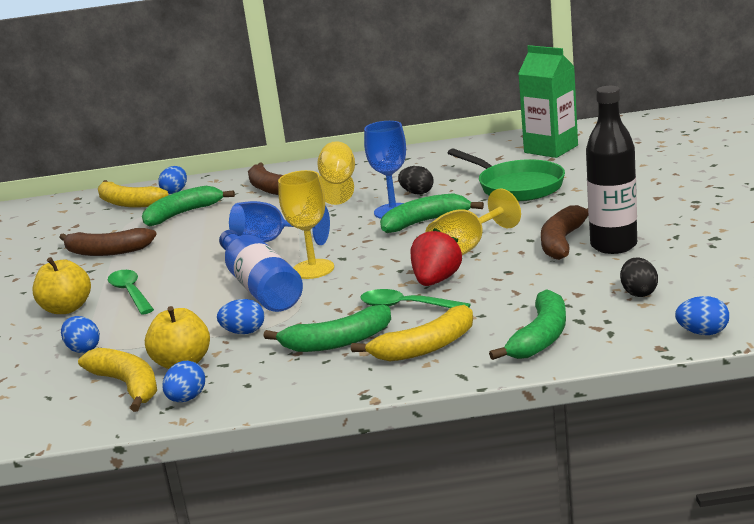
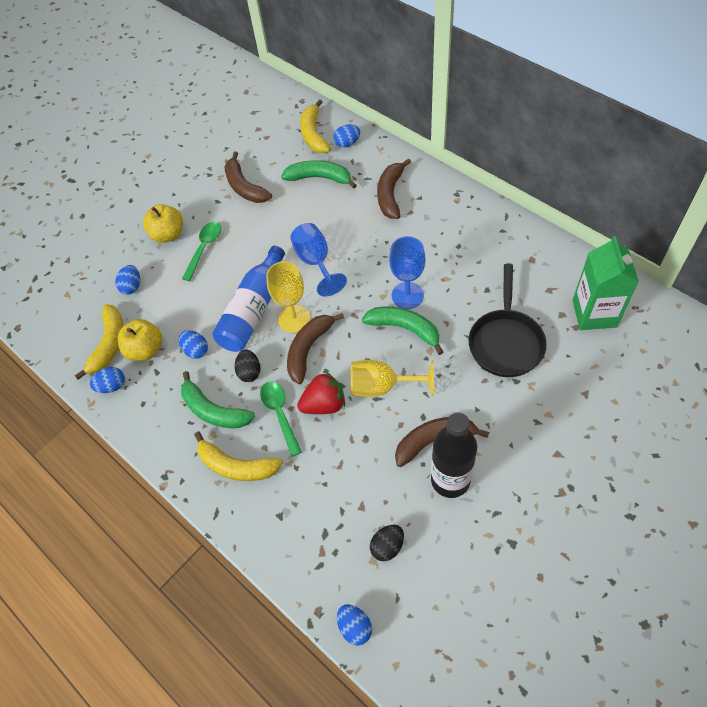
camera: 50 degrees right, 35 degrees up
yellow goblet [317,141,355,205] -> none
black egg [398,166,434,194] -> black egg moved to [234,350,260,382]
green pan [448,148,565,201] -> black pan [468,264,547,377]
green banana [489,289,566,360] -> none
none -> brown banana [287,313,344,384]

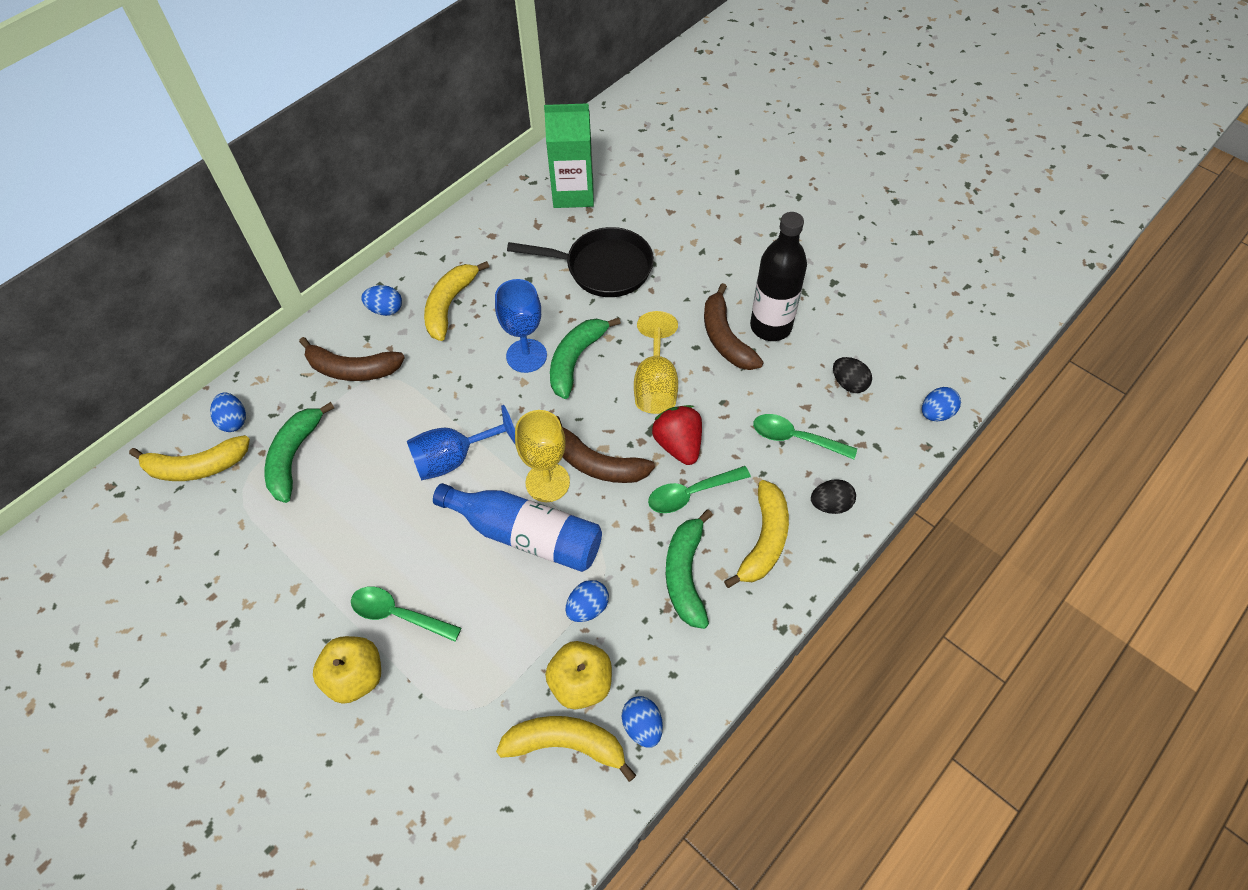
camera: 95 degrees left, 0 degrees up
blue egg [115,265,140,294] -> blue egg moved to [361,285,402,316]
green banana [181,371,255,428] -> green banana turned 150 degrees clockwise [666,509,713,629]
brown banana [224,151,272,203] -> none
black egg [234,350,260,382] -> black egg moved to [811,479,856,514]
none -> yellow banana [424,261,490,341]
none -> green spoon [753,414,857,459]

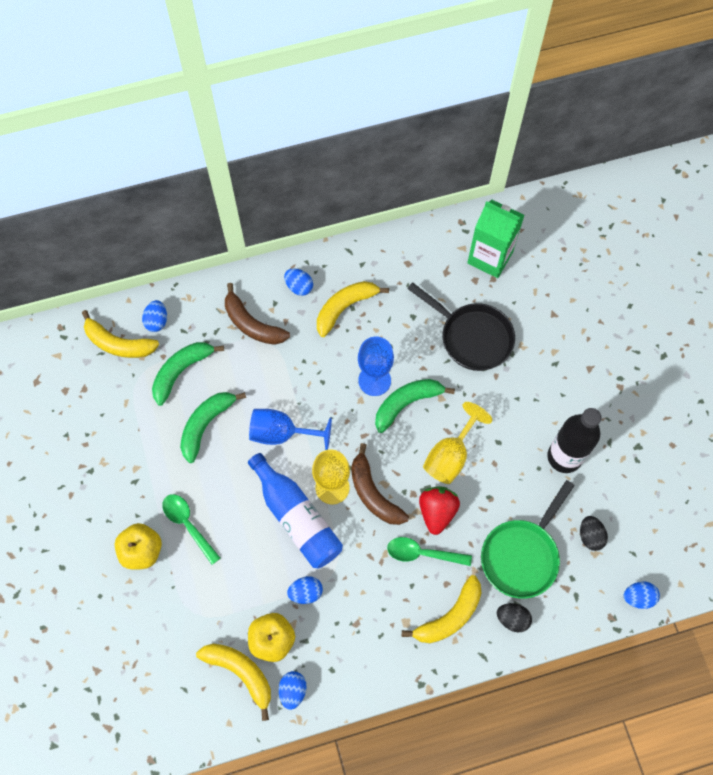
camera: 30 degrees right, 10 degrees up
green banana [666,509,713,629] -> green banana moved to [180,392,246,463]
brown banana [704,283,764,370] -> none
green spoon [753,414,857,459] -> green pan [481,480,575,599]

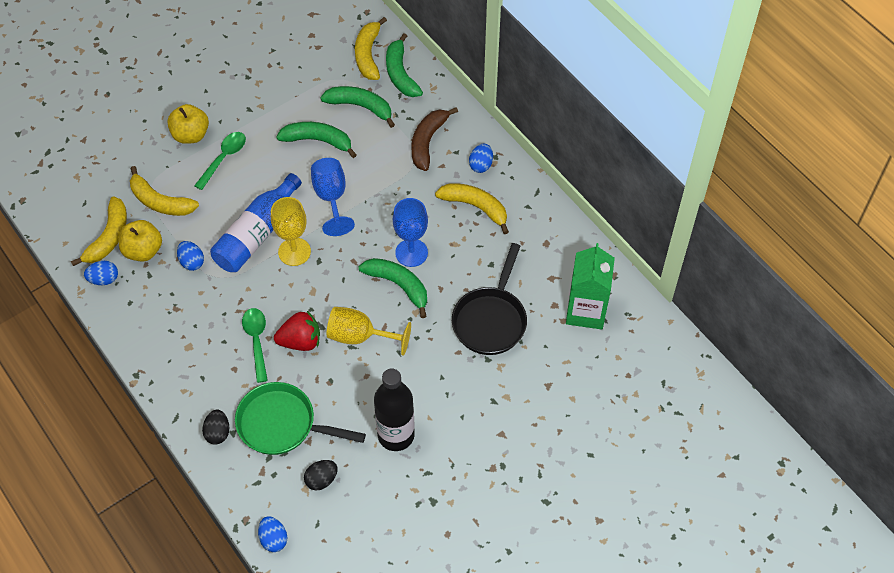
camera: 70 degrees right, 10 degrees down
blue egg [142,300,167,332] -> green banana [386,33,423,97]
brown banana [351,443,409,525] -> none
yellow banana [402,575,481,643] -> yellow banana moved to [130,166,199,216]

